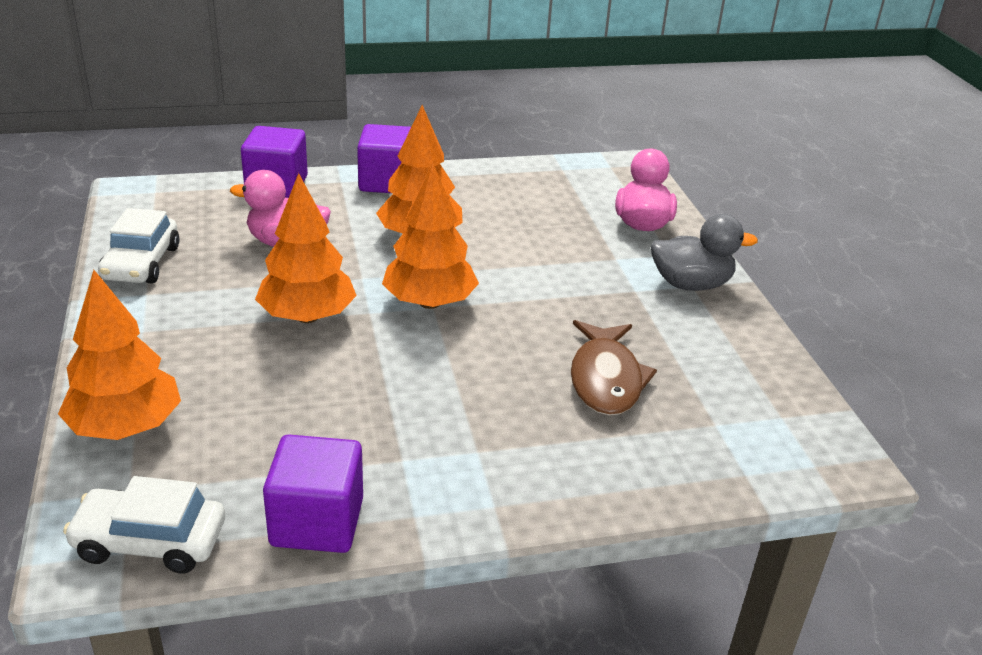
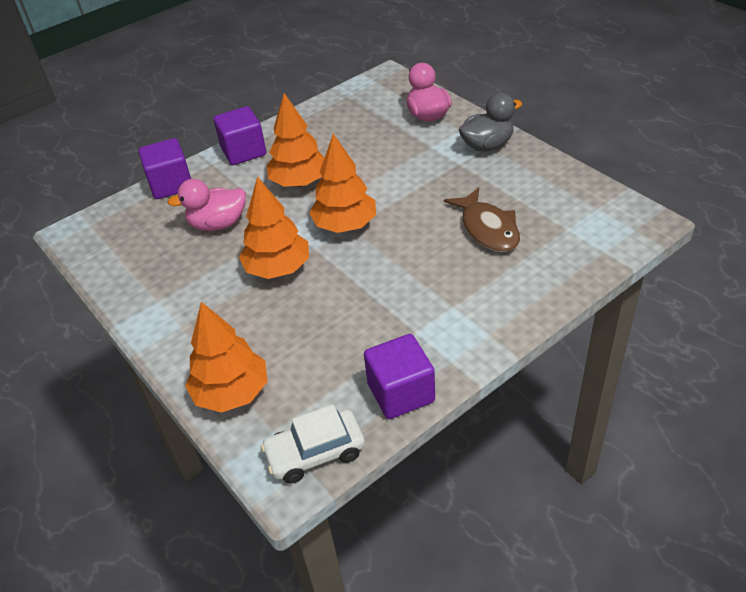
camera: 20 degrees left, 10 degrees up
white car [98,208,180,284] -> none

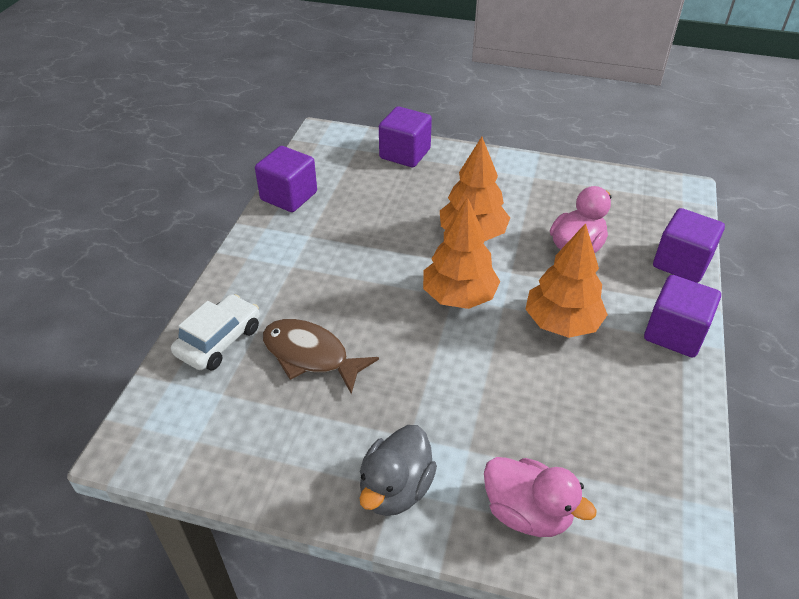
camera: 140 degrees right, 0 degrees up
orange tree [185,302,267,413] -> purple cube [379,106,432,167]
white car [261,404,365,484] -> white car moved to [171,294,260,370]

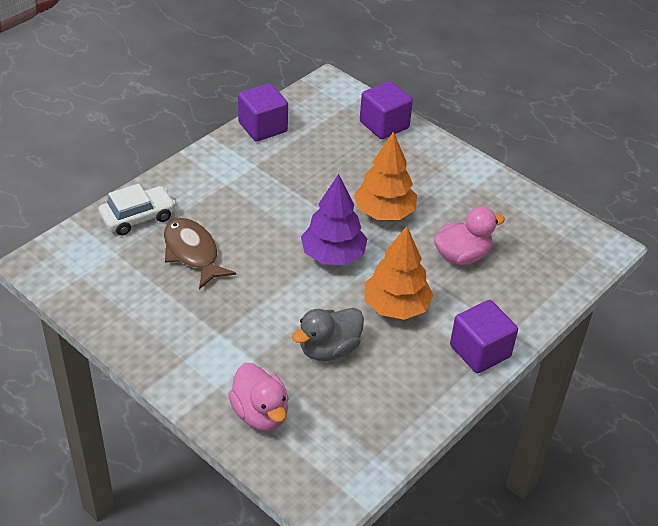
camera: 25 degrees right, 0 degrees up
grey duck [359,425,437,516] -> grey duck moved to [292,308,364,361]
orange tree [423,197,500,309] -> purple tree [301,174,367,265]
purple cube [653,208,725,283] -> none

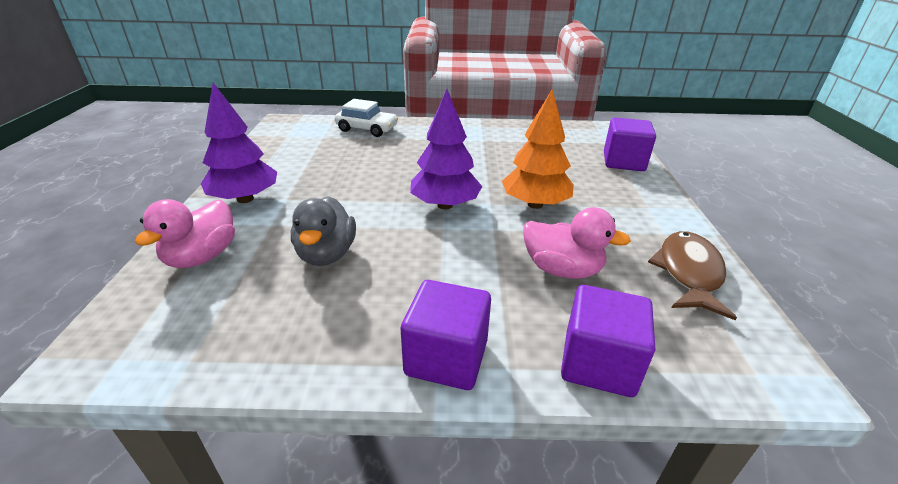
camera: 50 degrees right, 10 degrees down
brown fish [164,218,236,289] -> brown fish moved to [648,231,737,321]
purple cube [238,83,288,142] -> purple cube moved to [561,285,655,397]
grey duck [292,308,364,361] -> grey duck turned 105 degrees counterclockwise [291,196,356,266]
orange tree [365,226,434,320] -> none
none -> purple tree [201,83,277,203]

